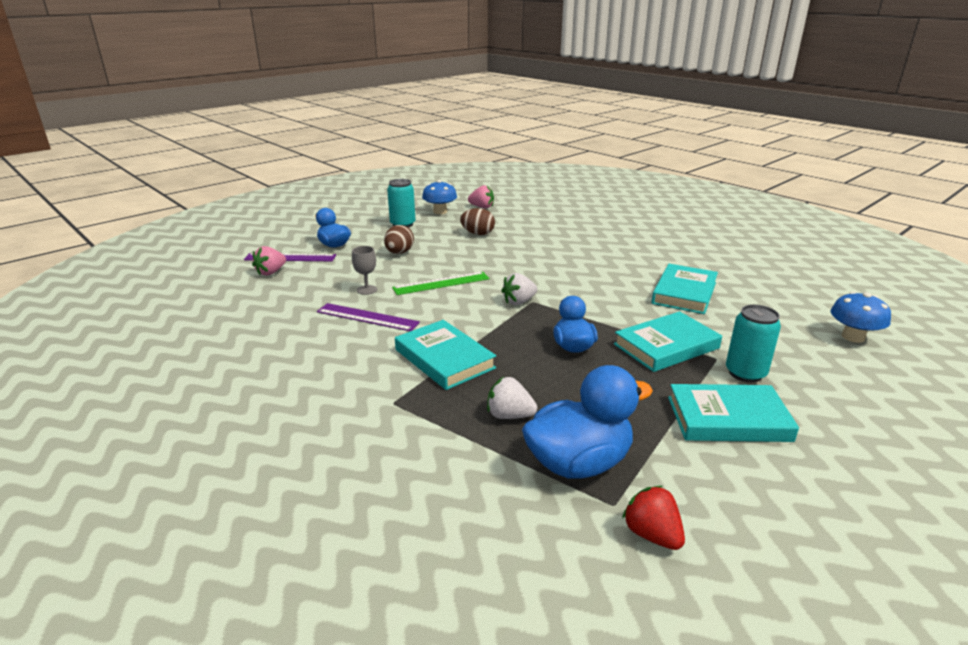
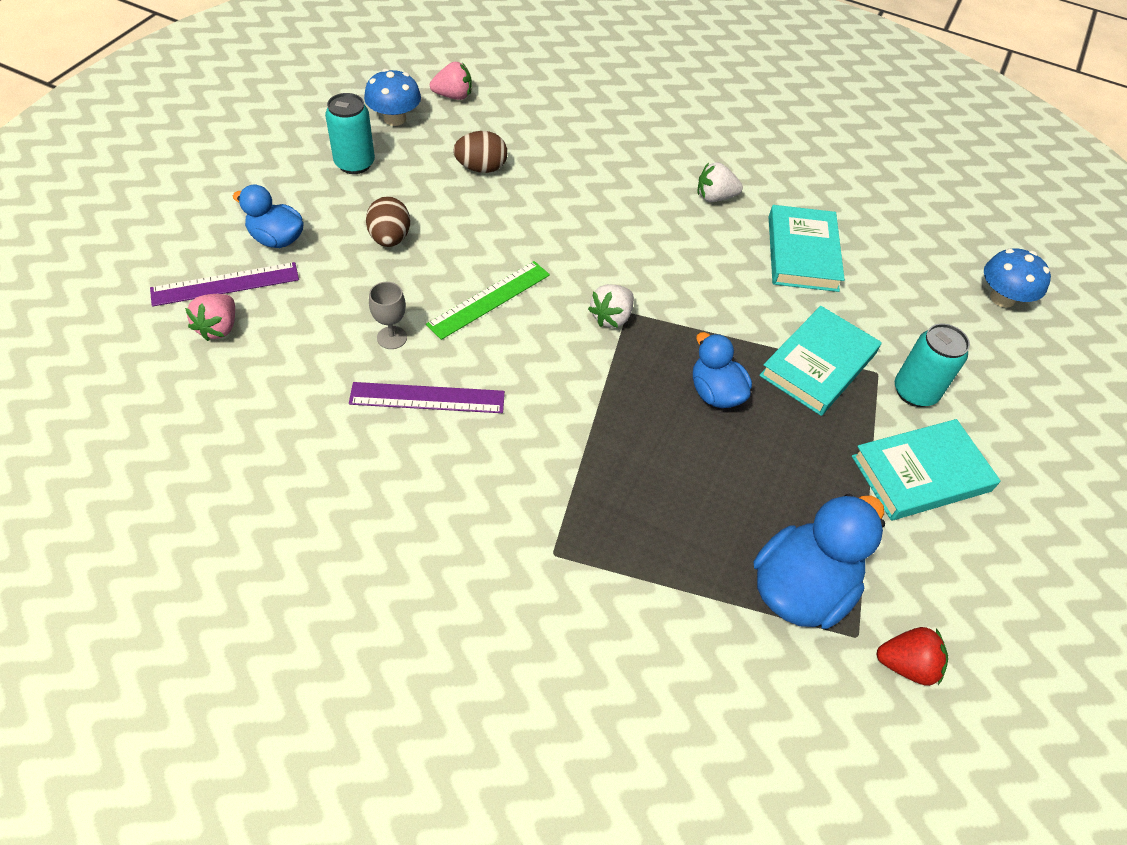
camera: 25 degrees left, 25 degrees up
turquoise book [395,320,496,390] -> none
white strawberry [487,377,537,419] -> white strawberry moved to [698,162,743,202]
red strawberry [622,486,685,550] -> red strawberry turned 150 degrees clockwise [876,627,948,686]

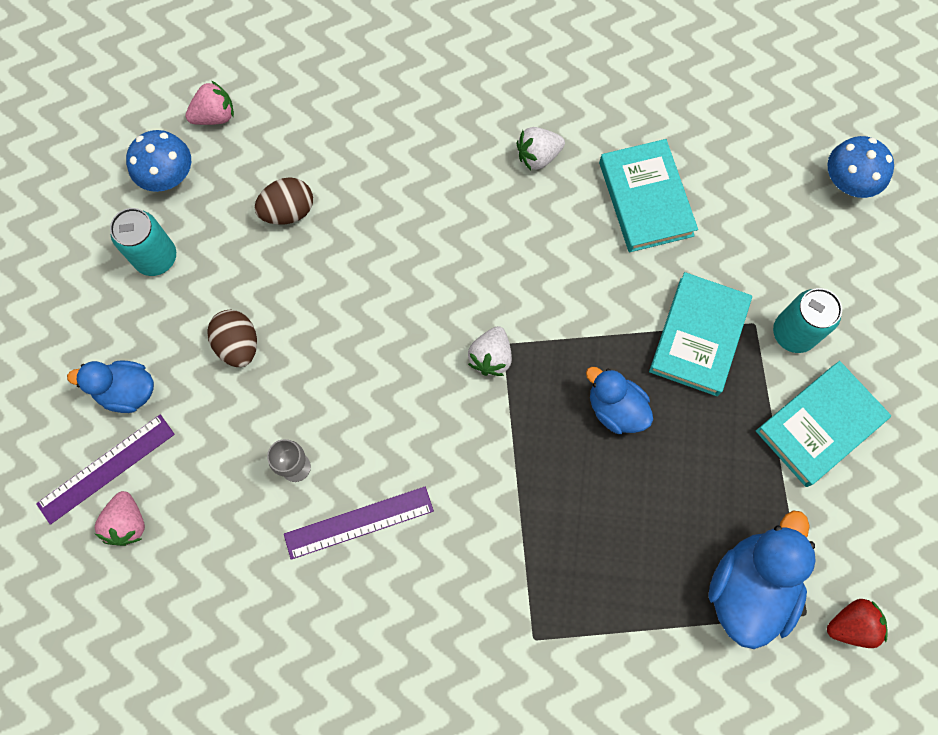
camera: 15 degrees left, 20 degrees up
green ruler [426,261,550,340] -> none

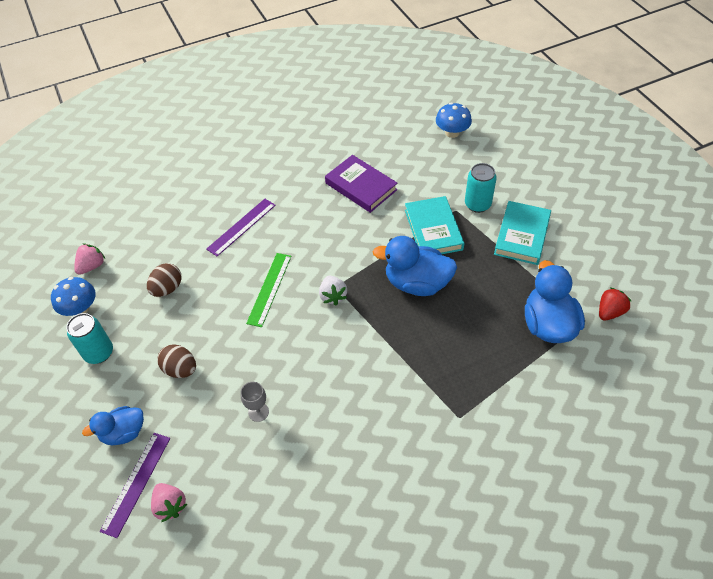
camera: 30 degrees left, 20 degrees down
purple ruler [284,486,434,560] -> purple ruler moved to [206,199,276,256]
white strawberry [517,127,565,170] -> none
blue duck [586,367,653,434] -> blue duck [373,236,457,296], size x1.61
turquoise book [599,139,698,252] -> purple book [325,155,397,213]
none -> green ruler [246,253,291,327]

